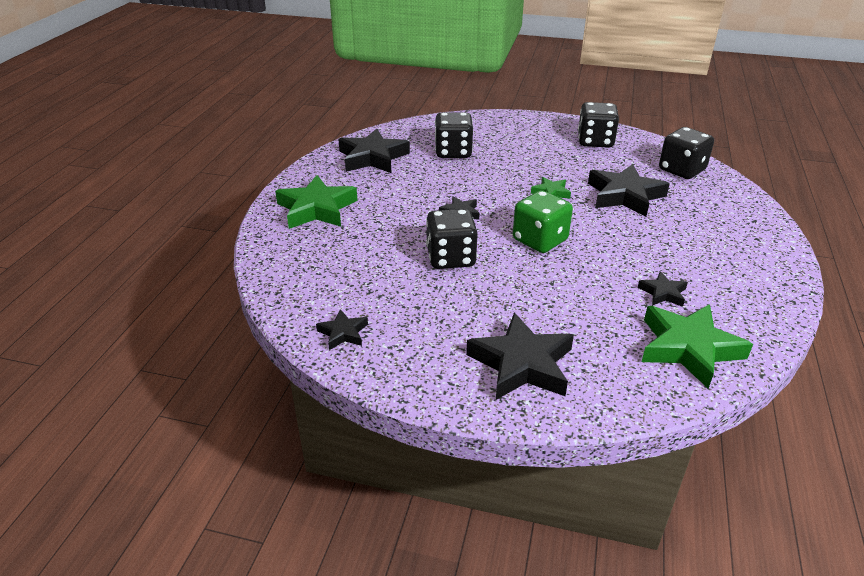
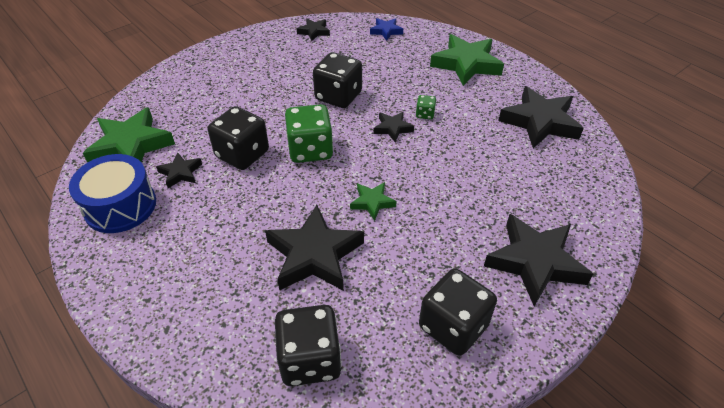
camera: 125 degrees right, 10 degrees up
black dice [435,112,473,158] -> black dice moved to [208,106,269,170]
black star [466,313,574,400] -> black star moved to [484,214,593,306]
none -> blue drum [69,154,156,233]
none -> blue star [370,18,403,41]
none -> green dice [416,95,436,120]

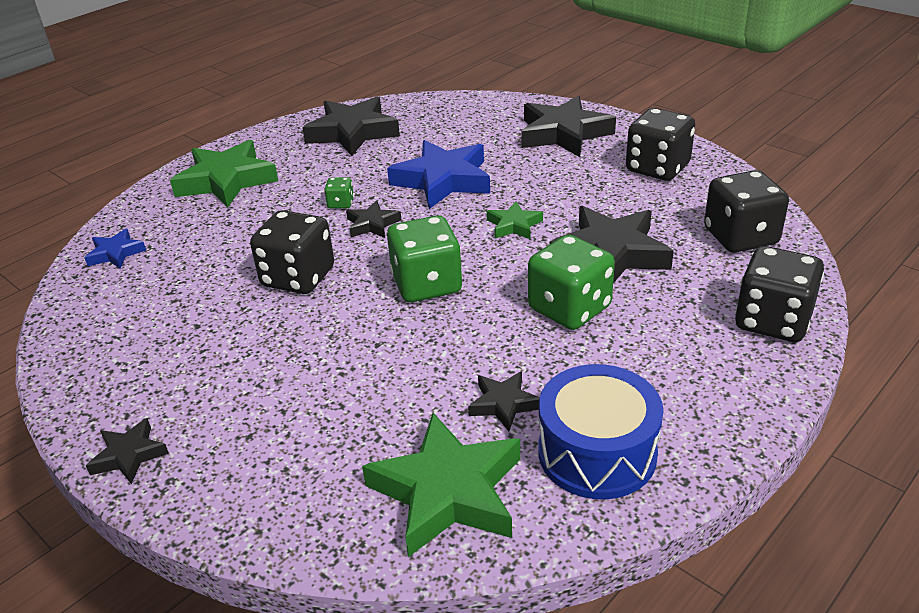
camera: 95 degrees left, 10 degrees down
black dice [208,106,269,170] -> black dice moved to [735,246,824,342]
black star [297,18,330,41] -> black star moved to [86,418,169,484]
none -> blue star [387,140,490,209]
none -> green dice [528,235,615,330]

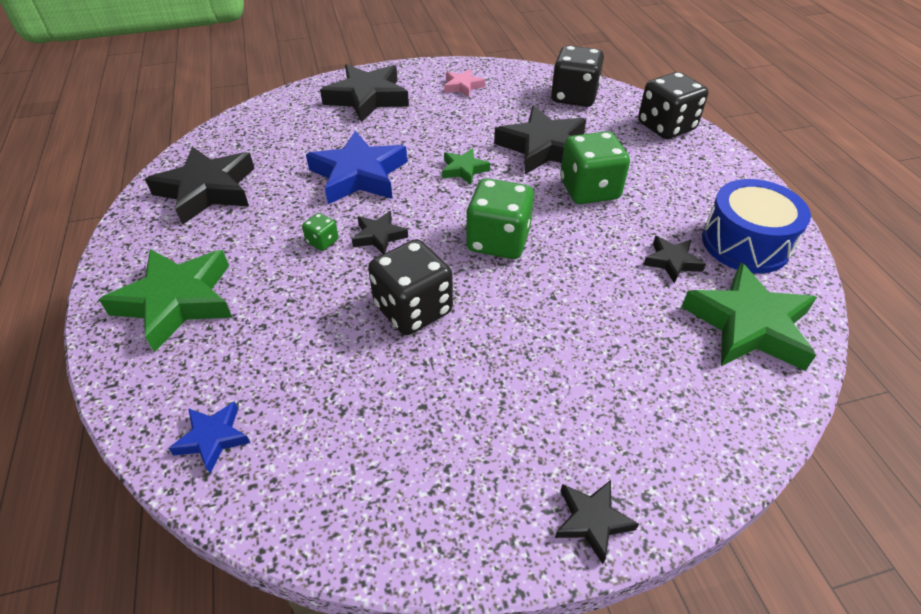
camera: 60 degrees left, 10 degrees up
black dice [626,108,695,181] -> pink star [444,69,485,97]

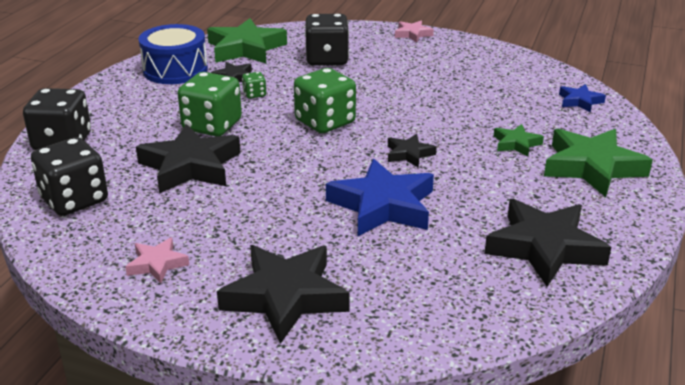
camera: 145 degrees left, 15 degrees down
green dice [302,213,338,251] -> green dice moved to [242,72,266,99]
black dice [368,239,453,335] -> black dice moved to [305,14,349,66]
green star [442,148,490,185] -> green star moved to [494,124,544,157]
black star [555,480,639,564] -> pink star [395,21,434,43]

